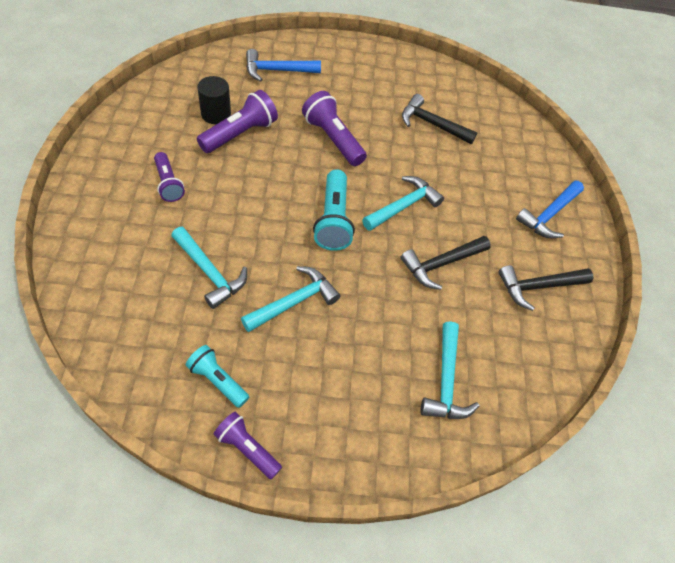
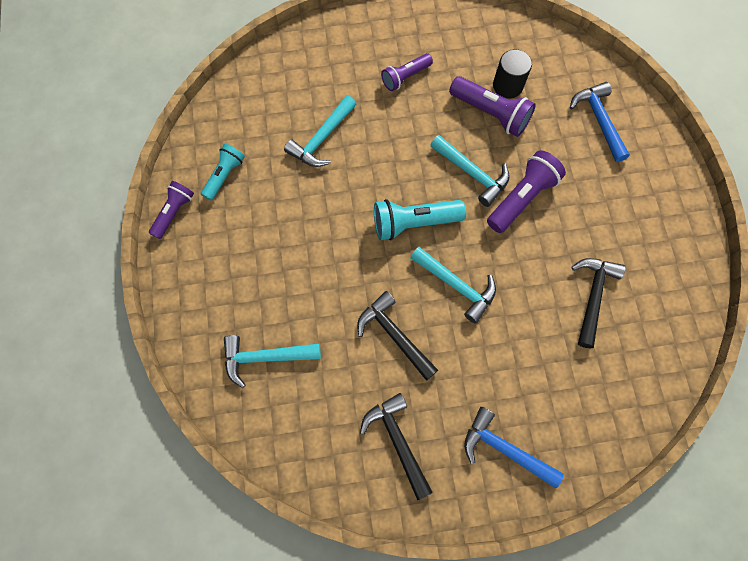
camera: 85 degrees right, 15 degrees up
turquoise hammer [241,266,341,332] -> turquoise hammer moved to [430,135,510,207]

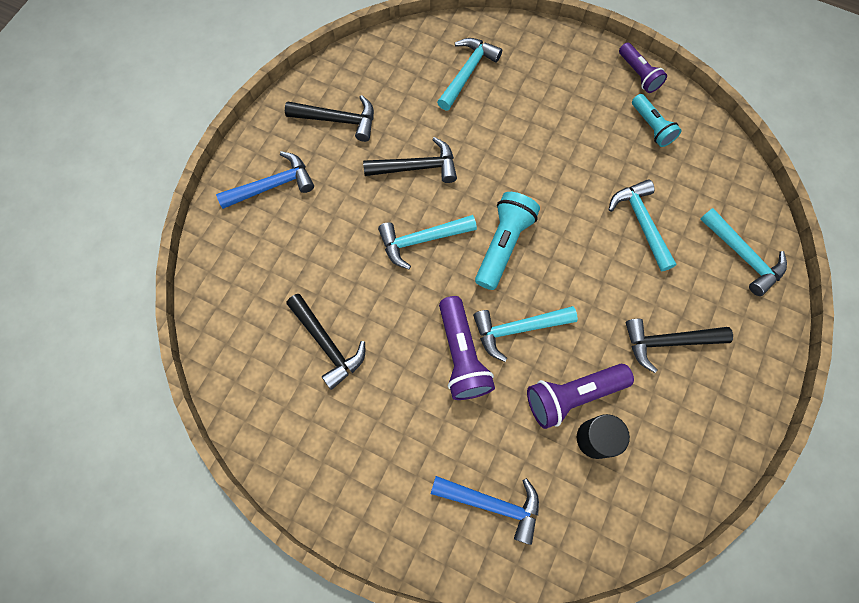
camera: 125 degrees right, 0 degrees up
purple flashlight [381,53,433,91] -> black hammer [626,319,733,373]
none -> turquoise hammer [700,208,787,296]

